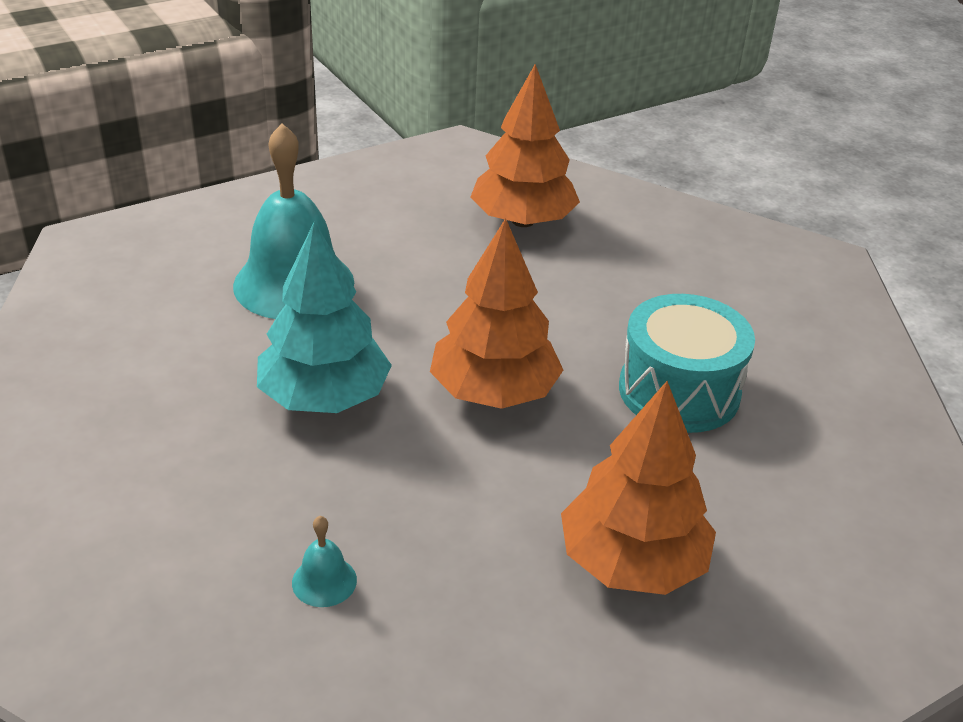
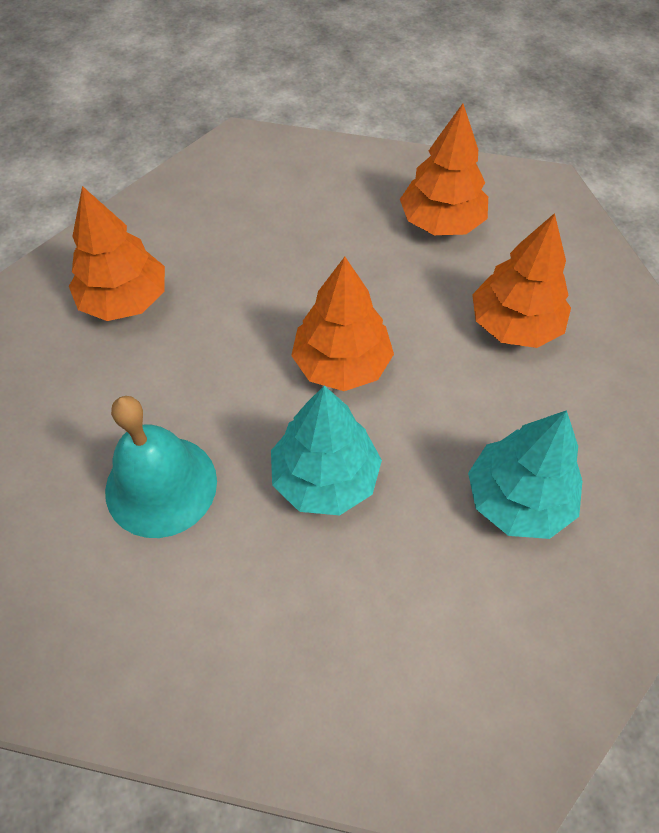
camera: 75 degrees left, 20 degrees up
turquoise bell [292,516,357,607] -> turquoise tree [468,410,582,539]
turquoise drum [619,294,755,433] -> none
none -> orange tree [400,104,488,235]

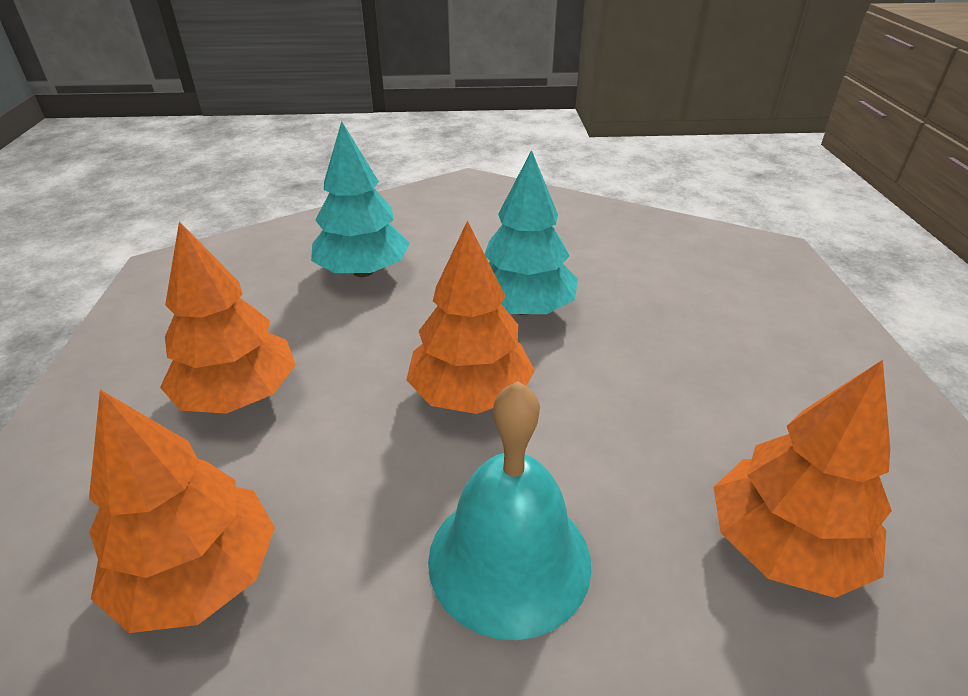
camera: 165 degrees left, 20 degrees down
turquoise bell [105,396,217,538] -> turquoise bell moved to [428,381,592,640]

